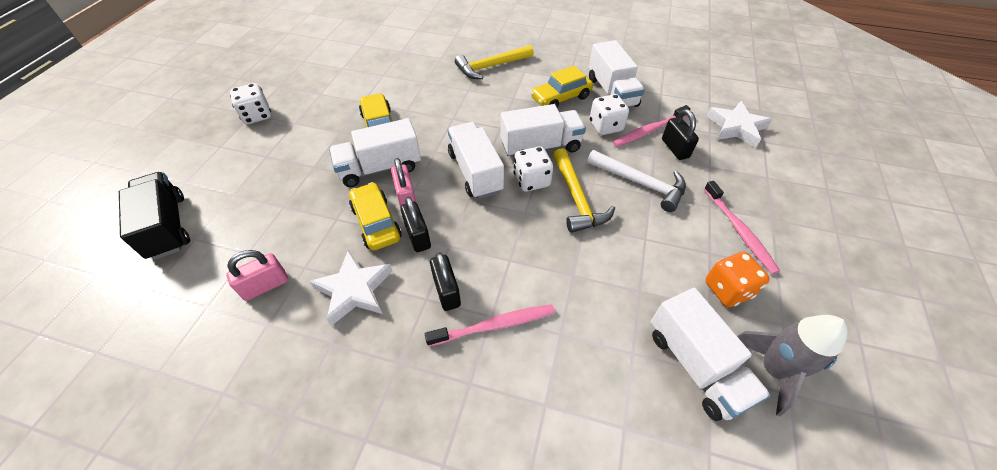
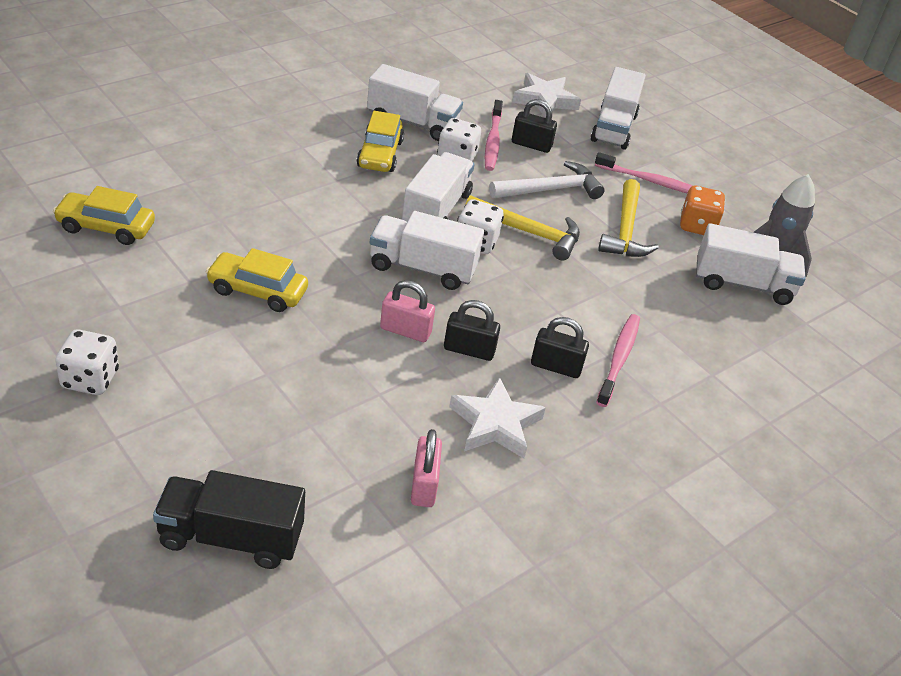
camera: 60 degrees left, 10 degrees down
white truck [329,118,421,187] -> white truck moved to [591,67,646,150]
yellow car [349,182,402,251] -> yellow car moved to [53,186,155,245]
yellow hammer [455,45,534,79] -> yellow hammer moved to [598,179,659,257]

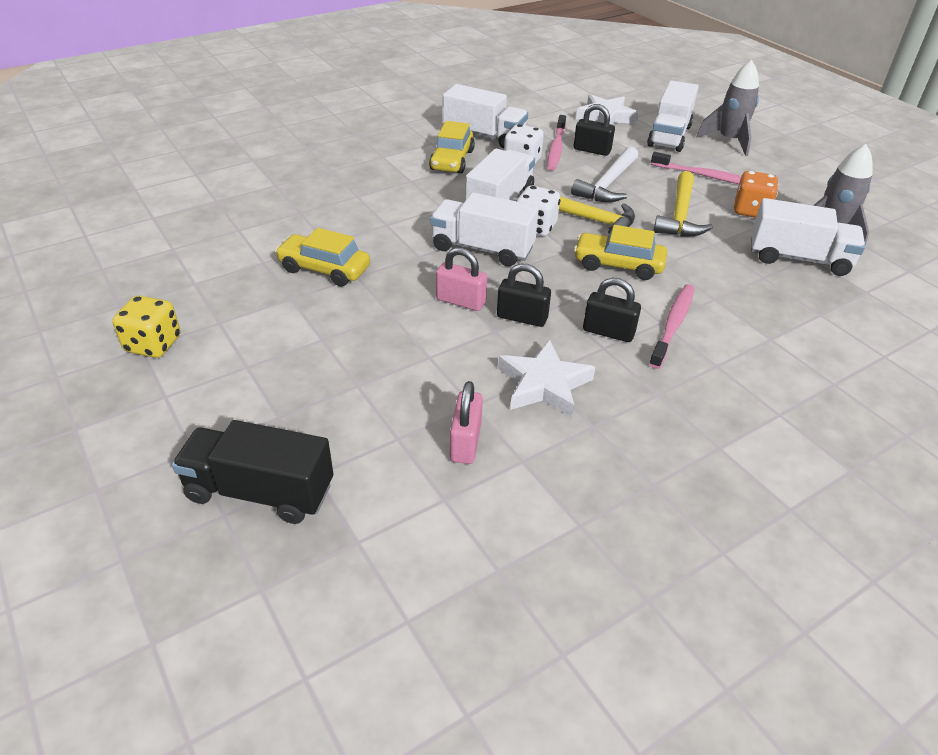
camera: 10 degrees right, 0 degrees up
yellow car [53,186,155,245] -> yellow car moved to [574,225,667,280]
white dice [55,330,119,395] -> yellow dice [112,295,180,358]
white hammer [489,161,605,199] -> white hammer turned 135 degrees clockwise [571,146,638,202]
none -> grey rocket [696,60,759,156]

